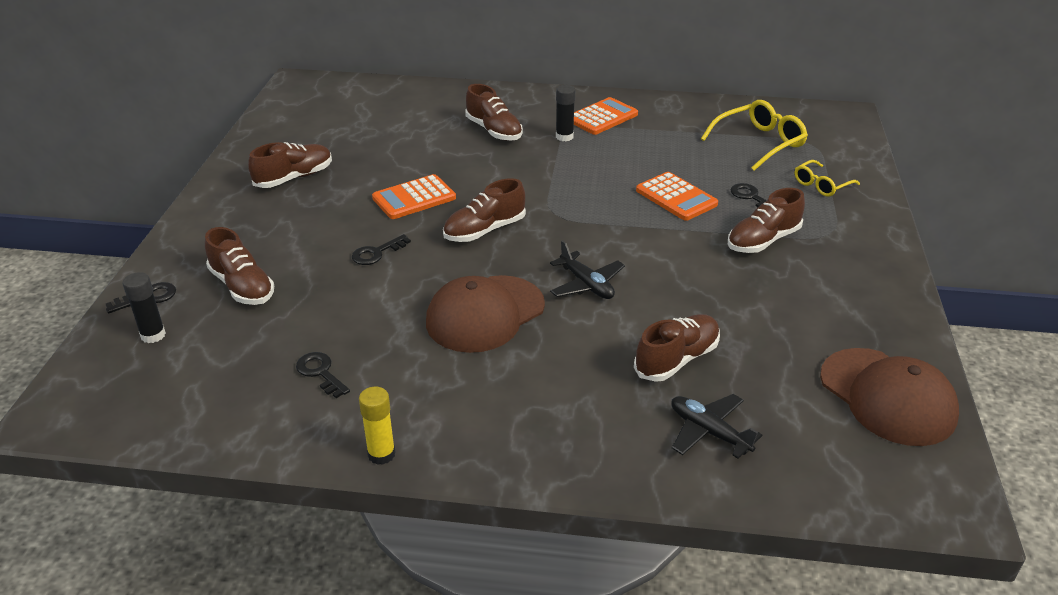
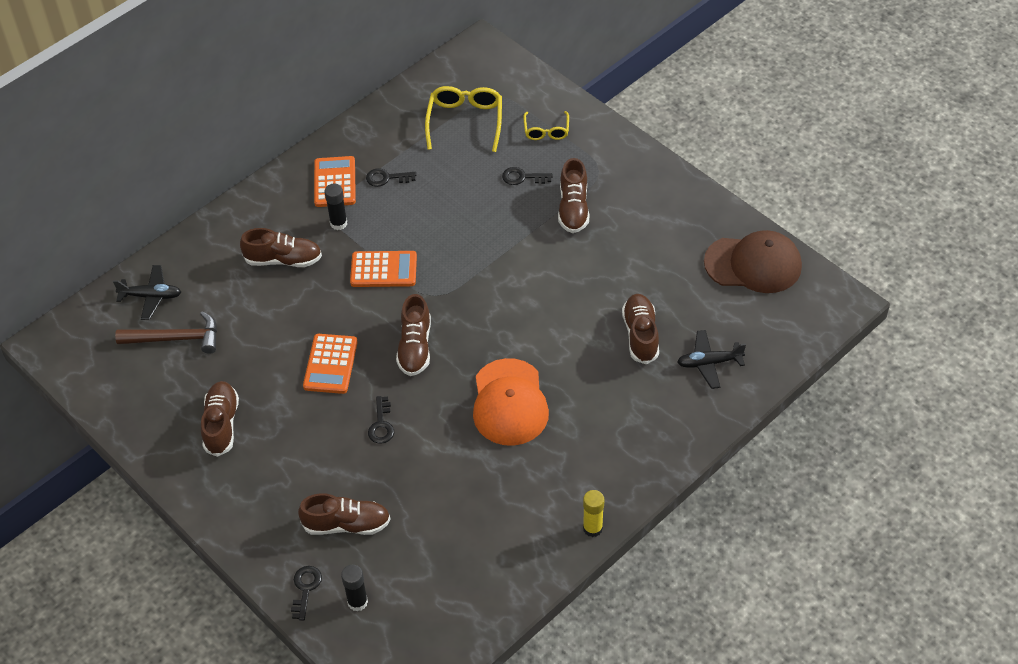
camera: 50 degrees left, 15 degrees up
black key [296,352,350,398] -> black key moved to [366,168,416,187]
brown cap [426,275,545,353] -> orange cap [473,358,549,446]
black plane [550,240,625,299] -> black plane moved to [113,265,181,320]
orange calculator [636,172,718,221] -> orange calculator moved to [350,251,417,287]
none -> brown hammer [115,311,217,354]

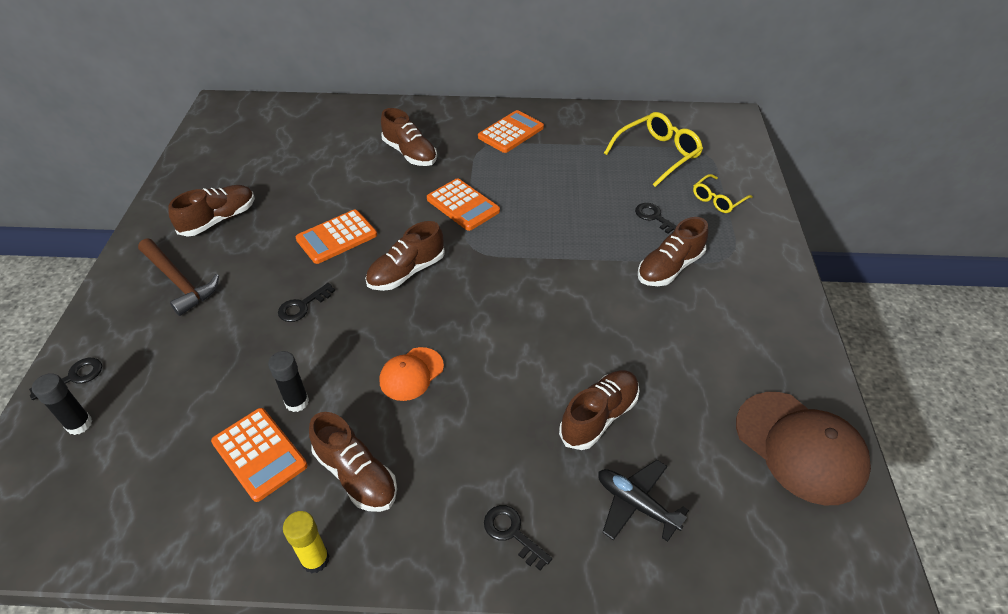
camera: 45 degrees right, 5 degrees down
black plane [113,265,181,320] -> none
brown hammer [115,311,217,354] -> brown hammer moved to [138,238,219,316]
brown shoe [298,493,391,535] -> brown shoe moved to [309,412,397,512]
black glue stick [324,184,347,230] -> black glue stick moved to [268,351,309,412]
black key [366,168,416,187] -> black key moved to [484,505,552,570]
orange cap [473,358,549,446] -> orange cap [379,347,444,401], size x0.56
none -> orange calculator [211,408,307,502]

